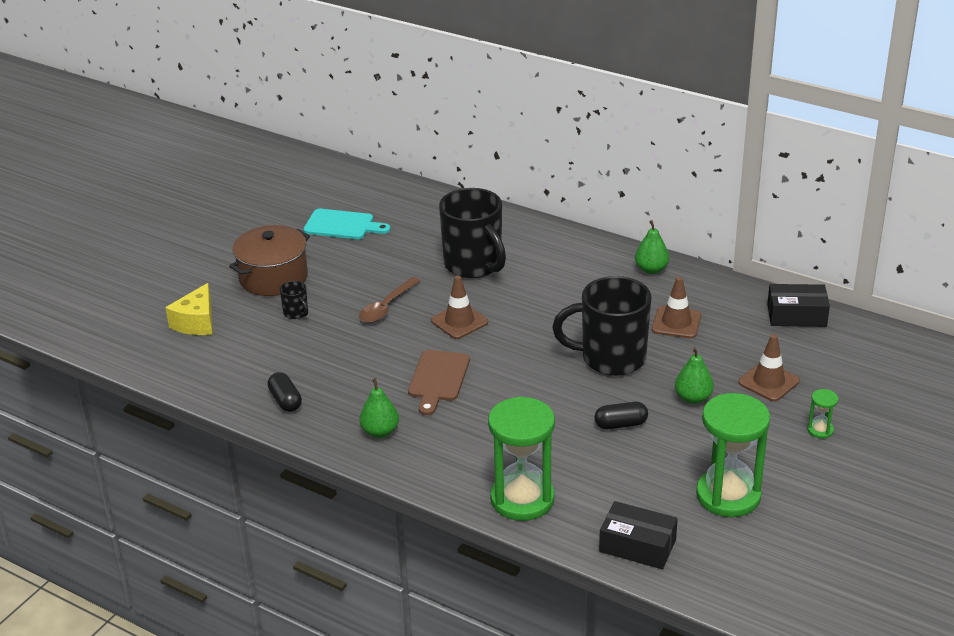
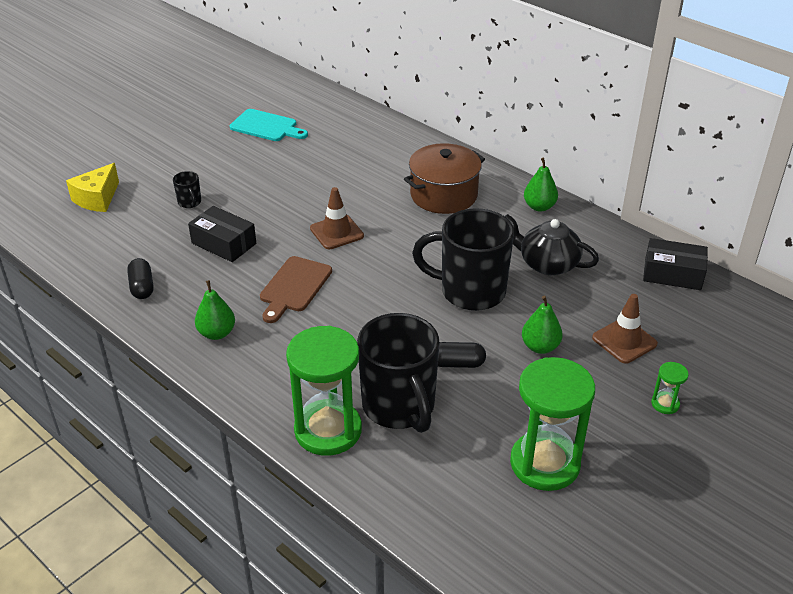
camera: 10 degrees right, 5 degrees up
brown pot [229,225,310,296] -> brown pot moved to [404,143,485,214]
brown spoon [359,277,420,323] -> none
black mug [439,188,506,278] -> black mug moved to [357,313,440,433]
black box [599,501,678,569] -> black box moved to [188,206,256,262]
brown traffic cone [652,277,701,338] -> black teapot [505,214,599,275]

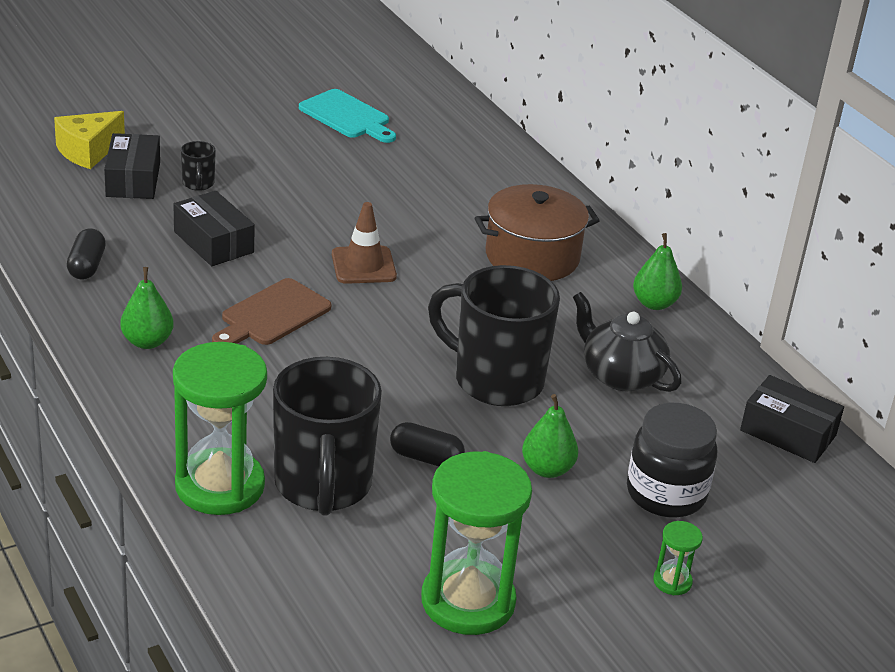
camera: 15 degrees right, 5 degrees down
brown traffic cone [592,294,658,364] -> black jar [627,403,717,518]
none -> black box [104,133,160,199]

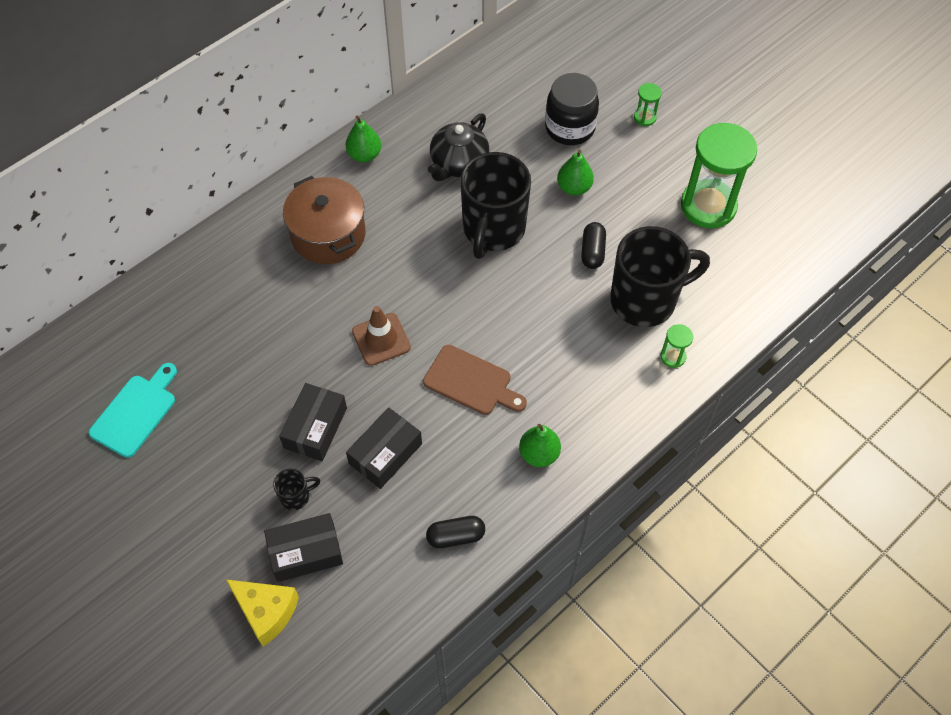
camera: 100 degrees left, 25 degrees up
green hourglass [173,342,267,515] -> green hourglass [660,324,693,368], size x0.42
black box [740,375,844,463] -> black box moved to [279,383,347,461]

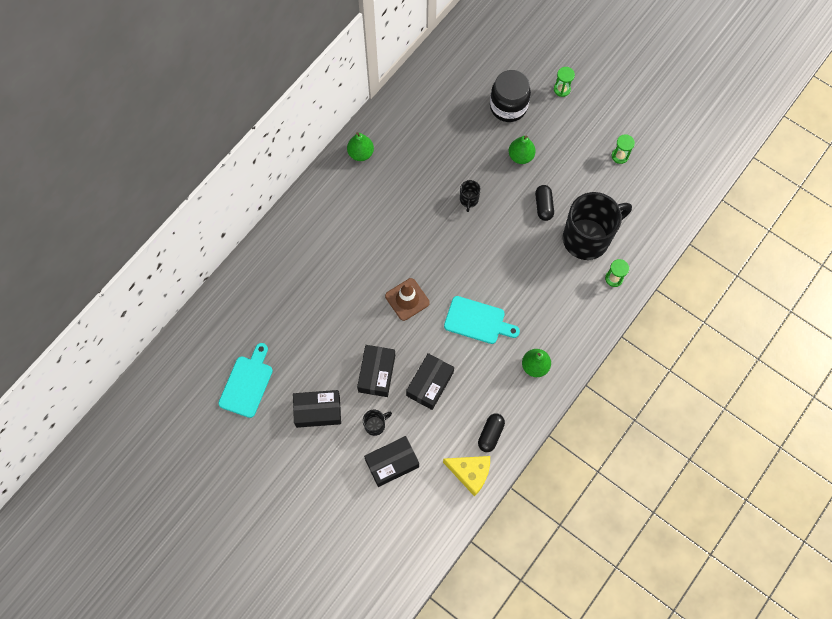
camera: 10 degrees left, 10 degrees up
yellow cheese [226,580,299,646] -> yellow cheese moved to [443,456,490,497]
brown pot [283,176,366,264] -> none
brown cutting board [423,345,527,415] -> turquoise cutting board [444,296,520,344]
black capsule [426,516,485,548] -> black capsule turned 45 degrees counterclockwise [478,414,505,452]
black teapot [428,114,489,181] -> none
black mug [460,152,531,259] -> black mug [460,180,481,212], size x0.41
green hourglass [681,123,757,228] -> green hourglass [612,135,635,164], size x0.42
none -> black box [293,390,341,428]

